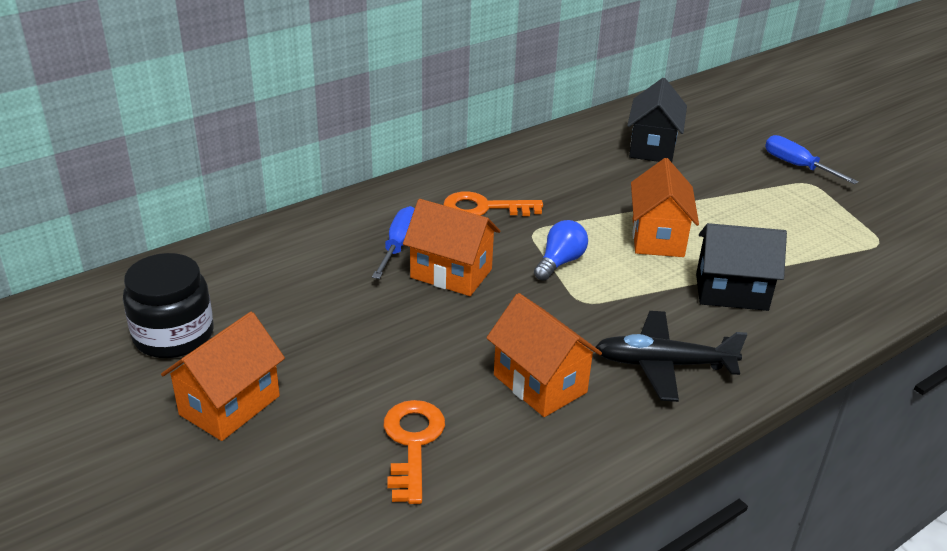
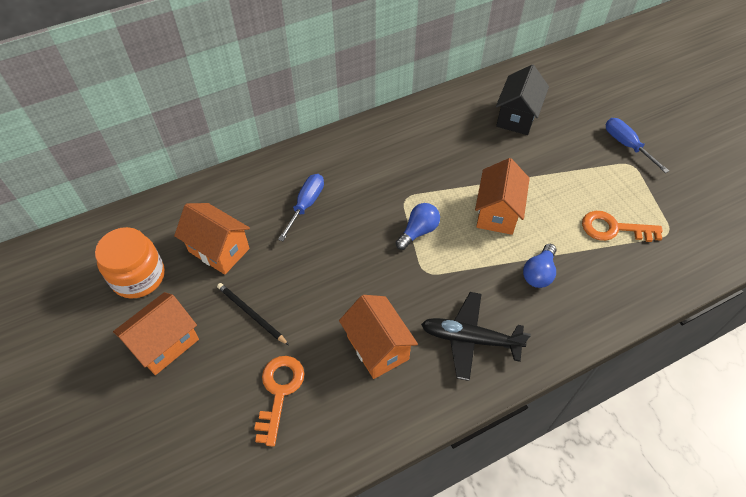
camera: 10 degrees right, 20 degrees up
black jar [123,253,214,358] -> orange jar [95,227,165,299]
orange house [403,199,500,296] -> orange house moved to [174,203,250,275]
orange key [443,192,543,216] -> orange key moved to [582,211,663,242]
black house [696,223,787,311] -> blue light bulb [523,244,556,288]
none -> black pencil [217,283,289,345]

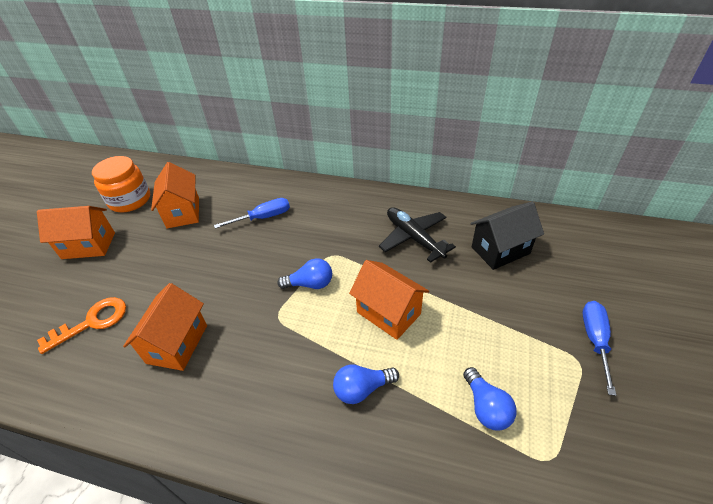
camera: 45 degrees right, 10 degrees down
black pencil [217,283,289,345] -> none
black plane [421,292,531,381] -> black plane moved to [379,207,456,263]
orange house [475,158,530,235] -> orange house turned 75 degrees clockwise [349,260,429,340]
orange key [582,211,663,242] -> blue light bulb [463,367,516,430]

